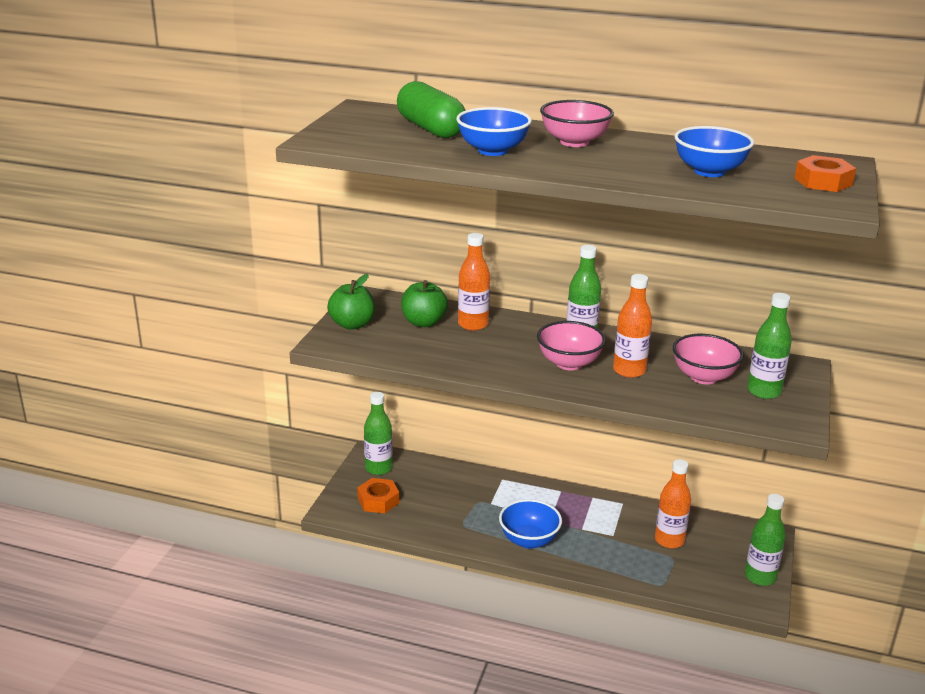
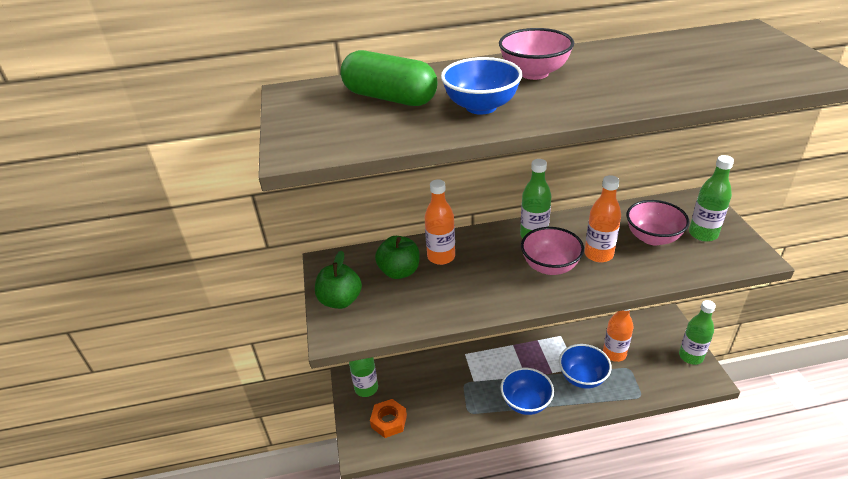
camera: 25 degrees left, 10 degrees up
blue bowl [675,126,754,177] -> blue bowl moved to [559,344,612,388]
orange nut [794,155,856,192] -> none

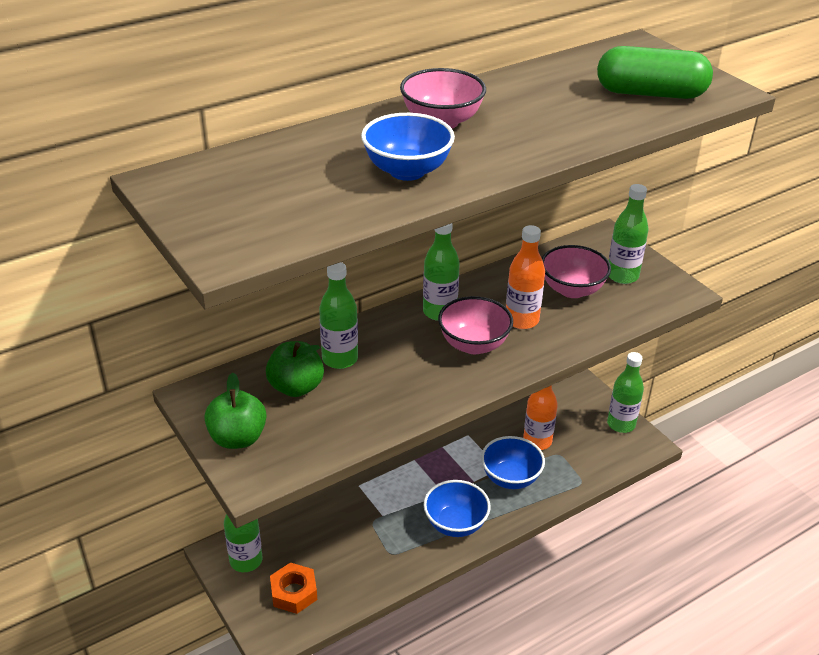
camera: 25 degrees left, 0 degrees up
green capsule [340,50,437,106] -> green capsule moved to [597,46,713,99]
orange bottle [425,179,455,265] -> green bottle [319,262,358,369]

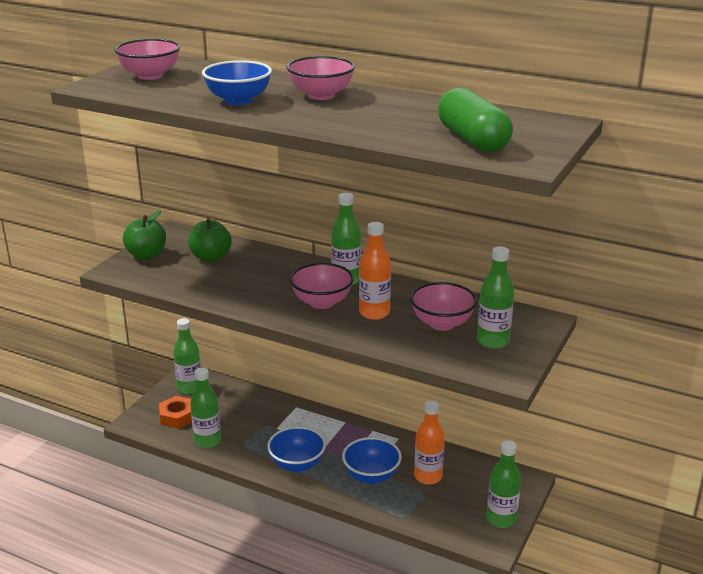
camera: 60 degrees right, 10 degrees down
green bottle [319,262,358,369] -> green bottle moved to [190,367,221,448]
none -> pink bowl [114,39,180,80]

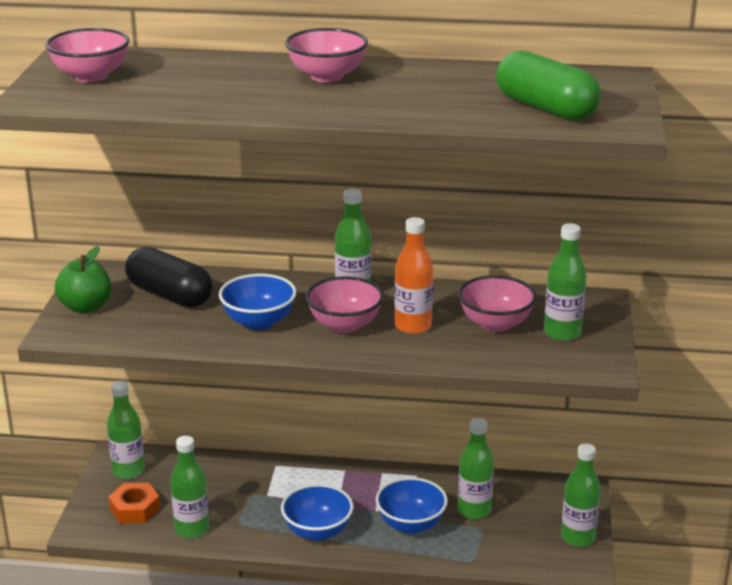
camera: 20 degrees left, 0 degrees up
green apple [188,218,232,262] -> black capsule [125,247,212,308]
blue bowl [202,60,272,105] -> blue bowl moved to [219,274,297,330]
orange bottle [414,400,445,485] -> green bottle [458,418,494,519]

